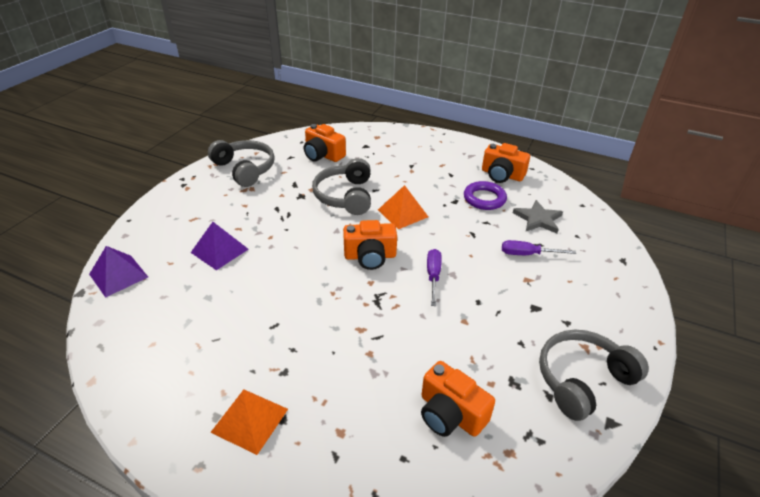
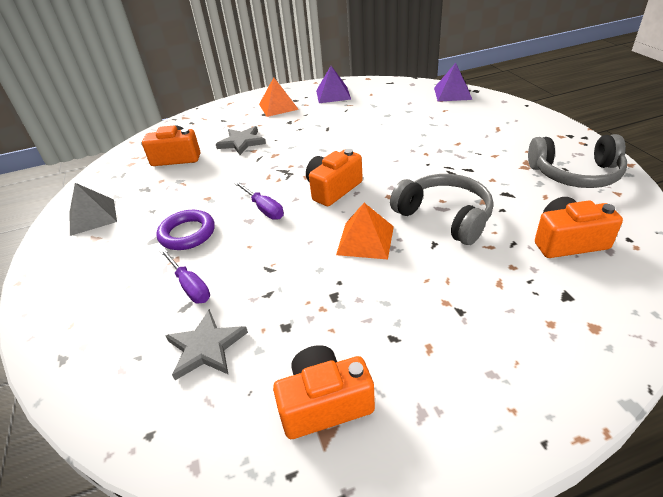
camera: 140 degrees right, 0 degrees up
purple pyramid [191,222,248,270] -> purple pyramid moved to [316,66,351,103]
purple ring [464,181,507,210] -> purple ring moved to [156,210,215,250]
purple screwdriver [502,240,576,255] -> purple screwdriver turned 90 degrees clockwise [160,248,210,303]
grey headphones [539,330,649,421] -> grey pyramid [70,183,117,236]
none -> grey star [216,126,266,155]

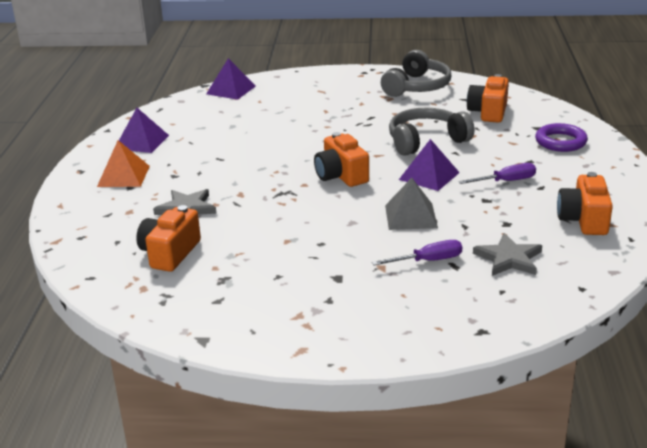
camera: 70 degrees left, 10 degrees down
grey pyramid [70,183,117,236] -> grey pyramid moved to [385,178,438,230]
purple ring [156,210,215,250] -> purple ring moved to [535,123,588,152]
purple screwdriver [234,181,284,220] -> purple screwdriver moved to [458,163,536,184]
orange pyramid [336,203,394,260] -> purple pyramid [399,139,460,191]

